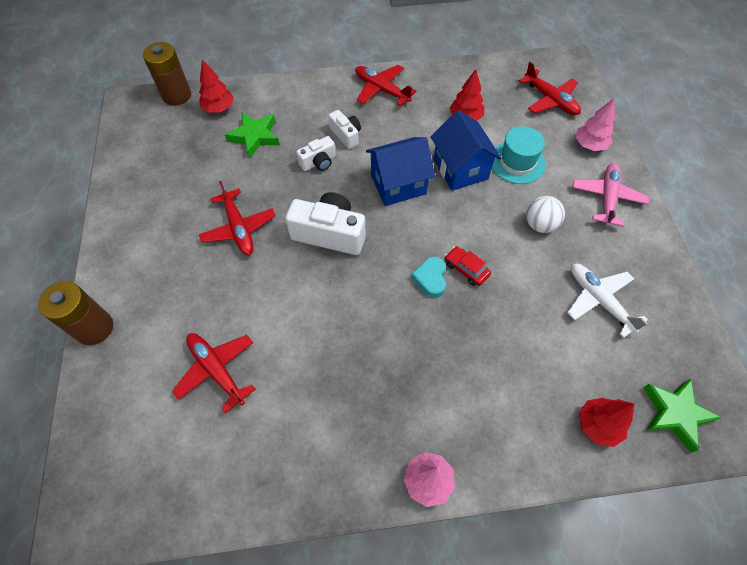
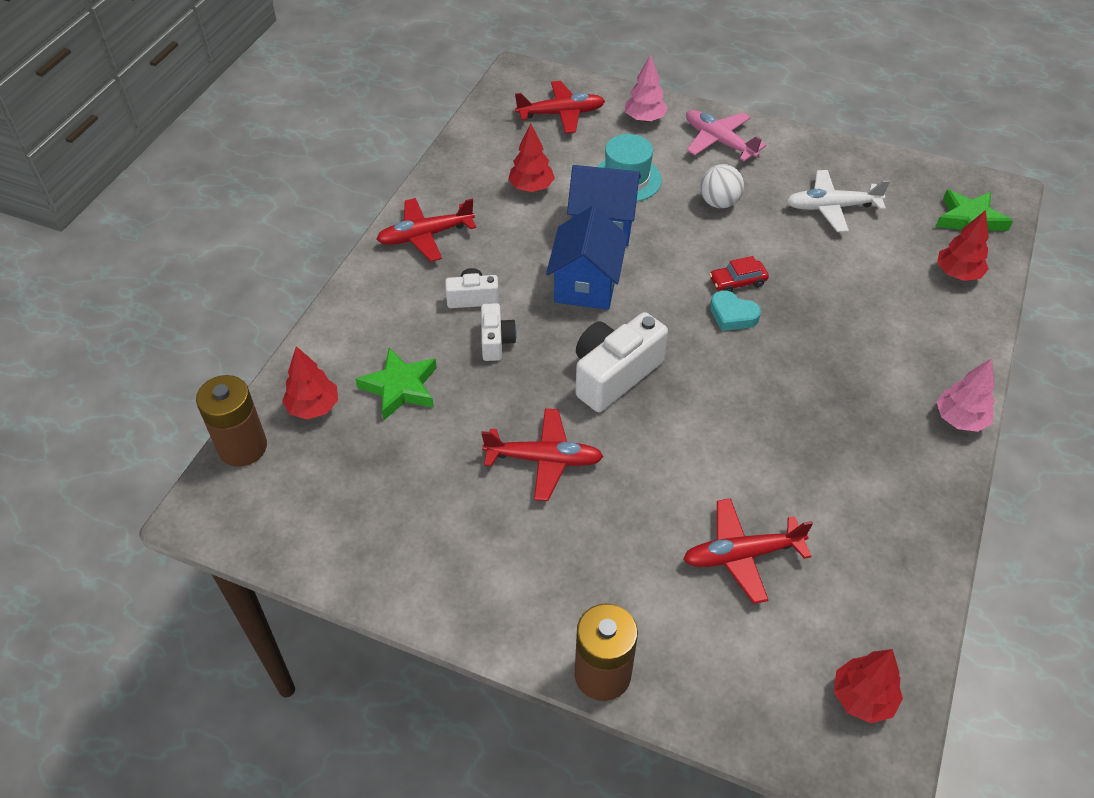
camera: 60 degrees left, 10 degrees down
none -> red tree [834,649,903,723]

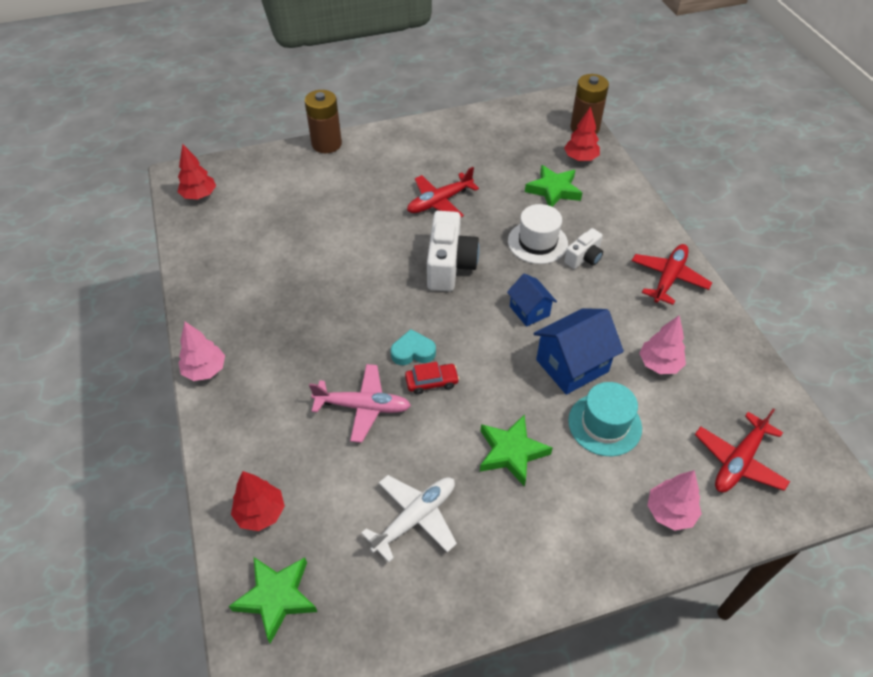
camera: 140 degrees right, 0 degrees up
white camera [481,303,517,361] -> white hat [508,204,568,264]
red tree [508,123,555,192] -> pink tree [639,315,686,374]
blue house [546,206,628,310] -> blue house [507,274,557,327], size x0.60
red plane [683,498,813,604] -> none
pink plane [686,110,766,161] -> pink plane moved to [309,364,411,443]
white ball [700,164,744,208] -> green star [480,415,552,487]
red car [710,256,769,292] -> red car turned 45 degrees clockwise [405,362,459,395]

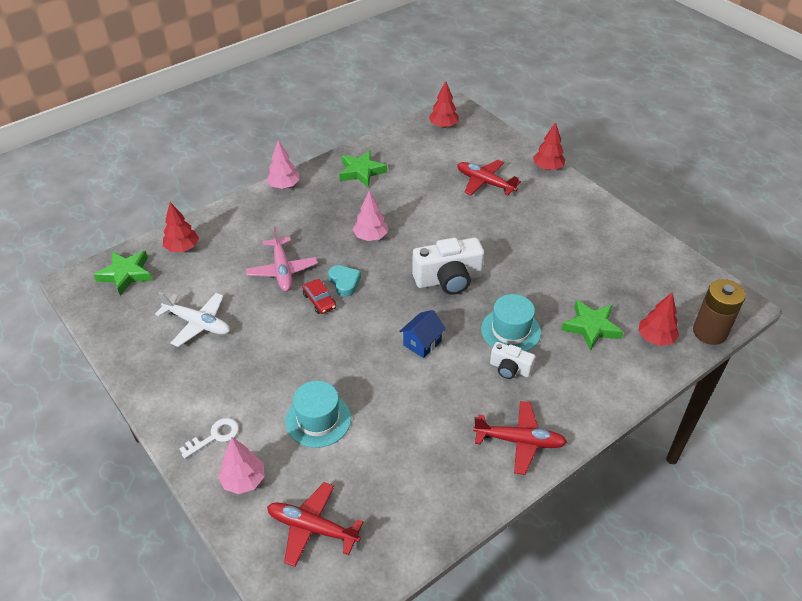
camera: 70 degrees right, 5 degrees down
brown battery [305,90,342,153] -> red tree [533,122,566,170]
red plane [407,167,479,217] -> red plane moved to [457,160,521,195]
green star [480,415,552,487] -> green star moved to [339,150,387,187]
white hat [508,204,568,264] -> turquoise hat [481,294,541,352]
blue house [533,308,624,395] -> none
pink tree [639,315,686,374] -> pink tree moved to [353,191,388,241]
none -> white key [180,418,239,459]

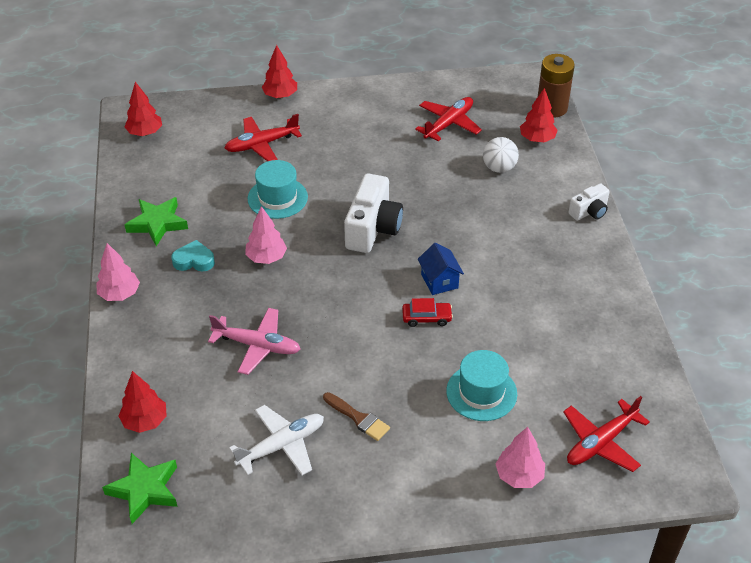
camera: 60 degrees left, 0 degrees up
white key [180,418,239,459] -> none
red car [302,279,336,314] -> red car moved to [402,298,453,327]
turquoise heart [328,265,361,297] -> turquoise heart moved to [172,240,215,272]
red plane [473,401,567,475] -> red plane moved to [415,97,482,141]
turquoise hat [481,294,541,352] -> turquoise hat moved to [248,160,308,219]
white camera [490,342,535,379] -> white camera moved to [568,183,610,221]
green star [561,300,623,351] -> white ball [483,137,519,173]
none -> brown brush [323,392,390,441]

